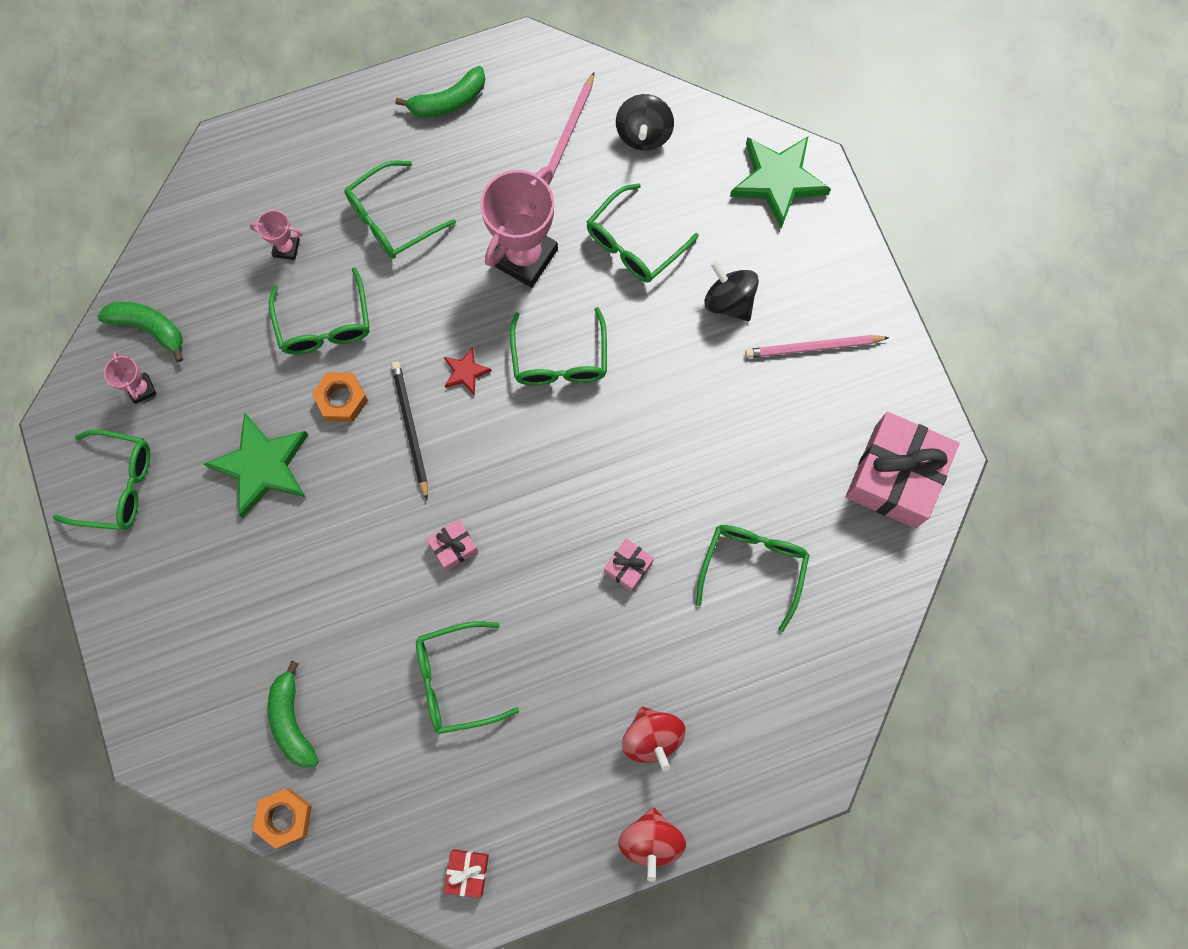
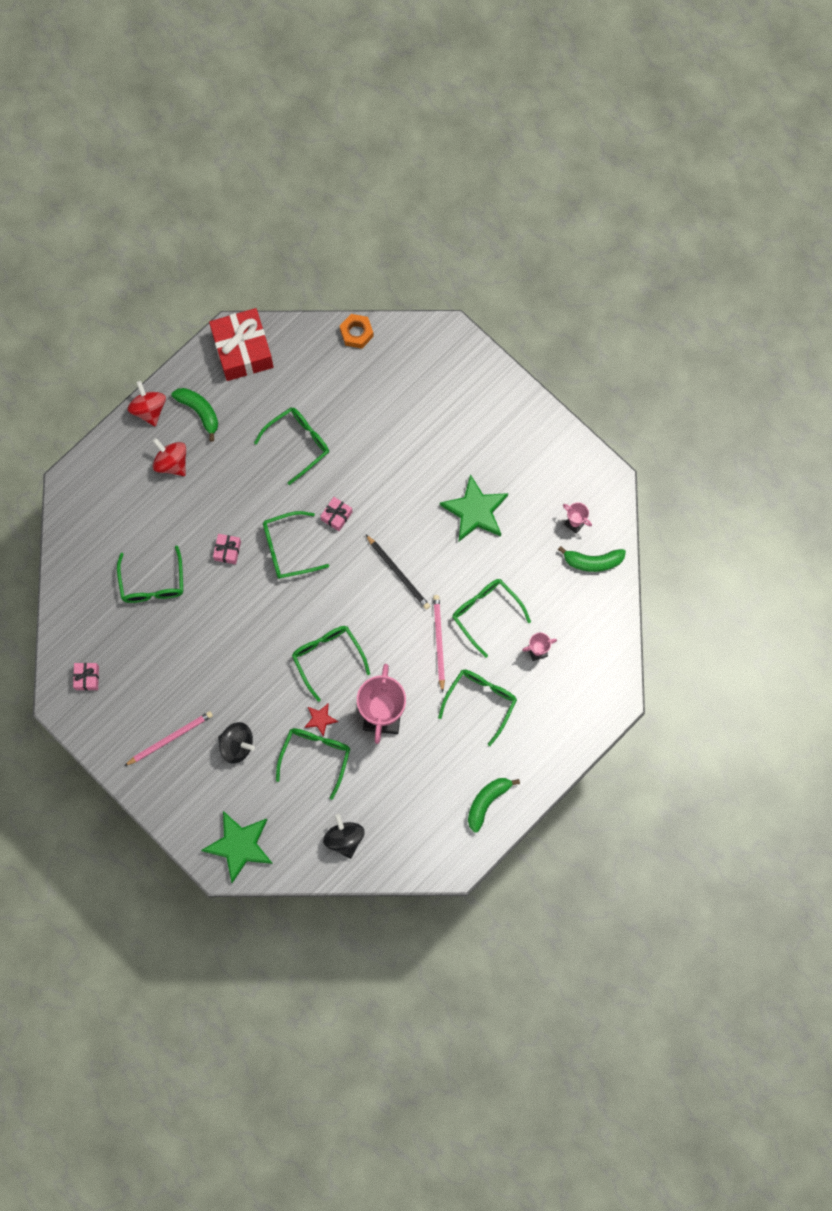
camera: 155 degrees right, 0 degrees up
green glasses [53,430,150,530] -> green glasses moved to [263,511,329,579]
green banana [268,661,318,768] -> green banana moved to [172,388,218,441]
orange nut [312,372,368,422] -> none
red star [444,347,492,395] -> red star moved to [305,704,338,737]
red gift [444,849,489,898] -> red gift [209,308,274,381], size x2.26
pink pencil [542,73,594,180] -> pink pencil moved to [433,595,445,693]
pink gift [846,412,959,528] -> pink gift [73,663,99,691], size x0.44

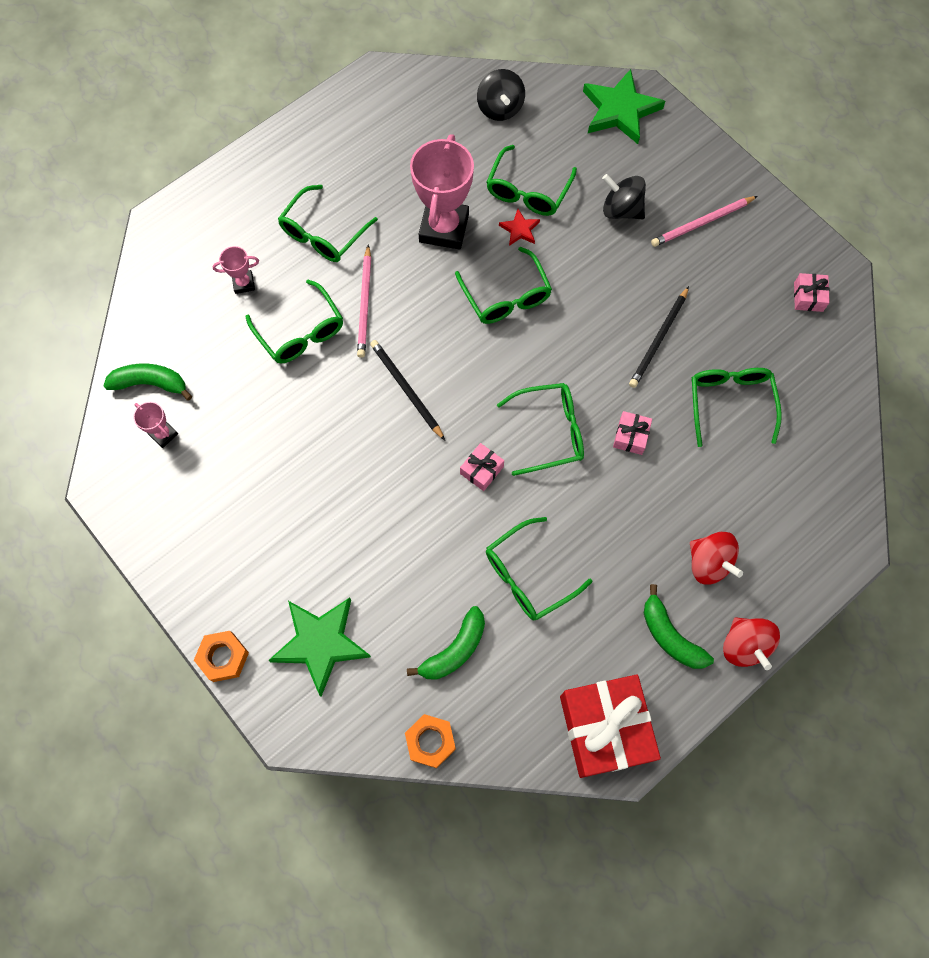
camera: 175 degrees left, 5 degrees down
green star [440,474,508,541] -> green star moved to [268,598,371,696]
green banana [468,778,520,833] -> green banana moved to [407,606,485,680]
none -> orange nut [194,631,249,682]
none -> black pencil [629,286,689,388]

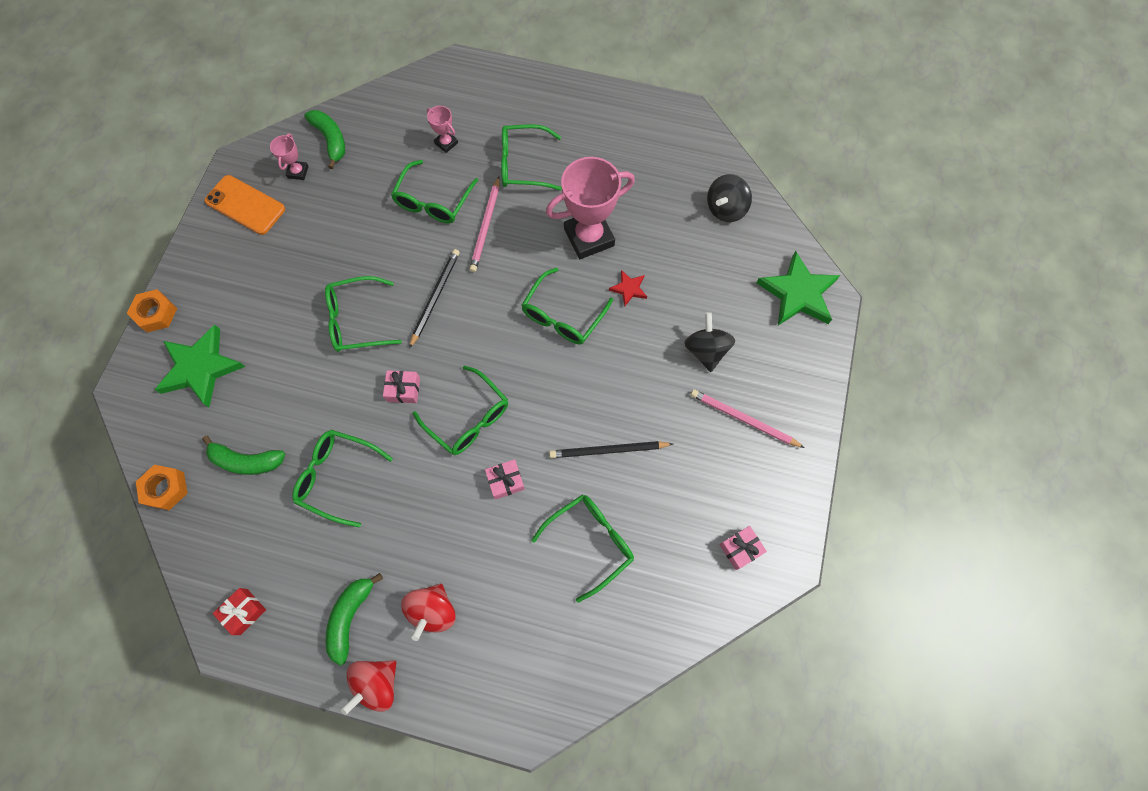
camera: 55 degrees right, 0 degrees up
pink pencil [357,244,371,358] -> pink pencil turned 45 degrees counterclockwise [469,177,500,272]
green glasses [486,145,577,216] -> green glasses moved to [325,276,402,352]
red gift [560,674,661,778] -> red gift [213,588,266,635], size x0.44
none -> orange phone [205,175,285,235]

